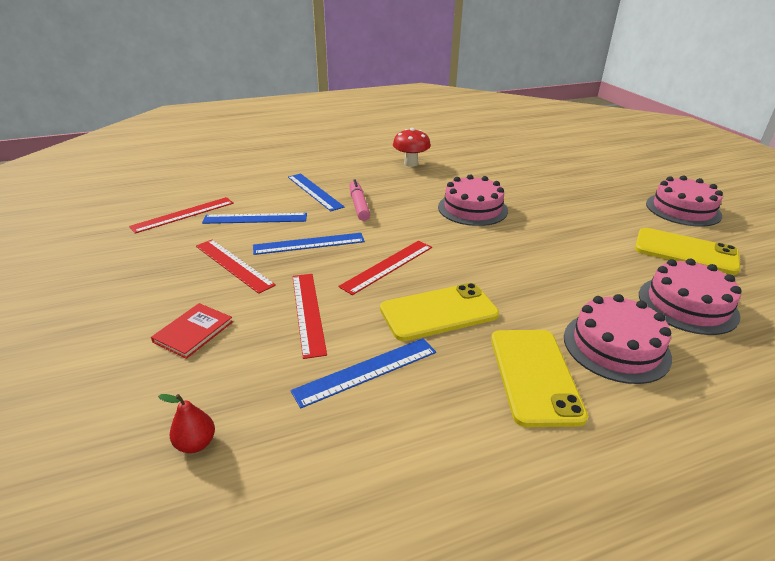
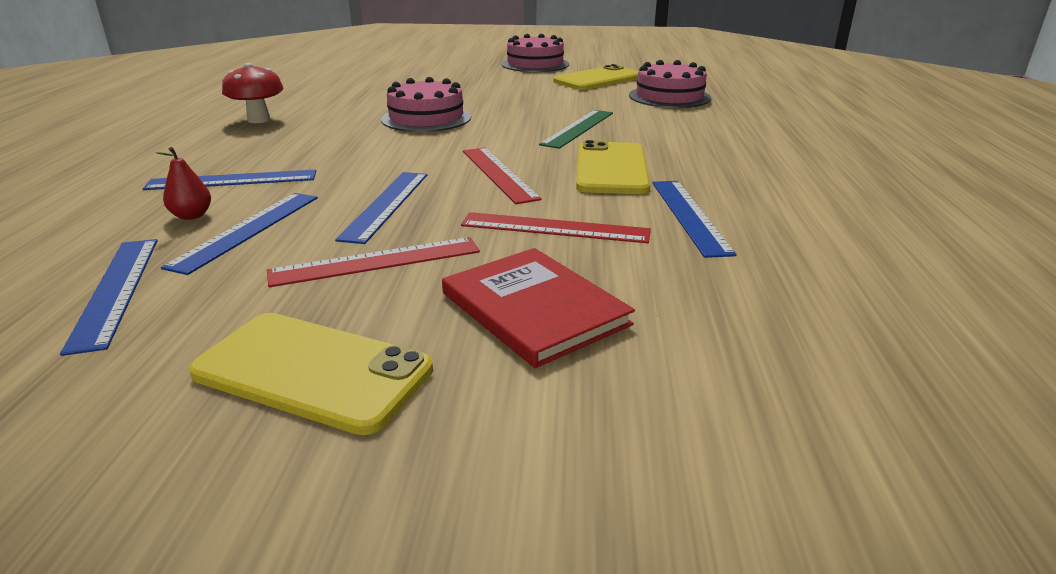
camera: 65 degrees left, 5 degrees down
red ruler [129,197,234,234] -> blue ruler [60,239,157,356]
red book [151,303,233,359] -> red book [442,248,635,368], size x1.54
red pear [158,394,215,453] -> red pear moved to [156,147,211,220]
pink marker [350,180,370,221] -> none
yellow phone [491,330,588,427] -> yellow phone moved to [189,313,433,435]
pink cake [564,294,672,384] -> none
none -> green ruler [539,110,613,149]

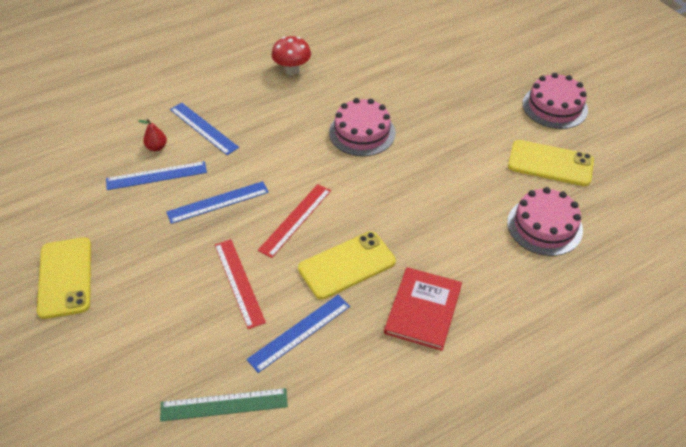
camera: 55 degrees right, 20 degrees up
blue ruler [60,239,157,356] -> none
red ruler [267,237,480,287] -> none
red book [442,248,635,368] -> red book moved to [384,267,462,351]
green ruler [539,110,613,149] -> green ruler moved to [160,388,288,421]

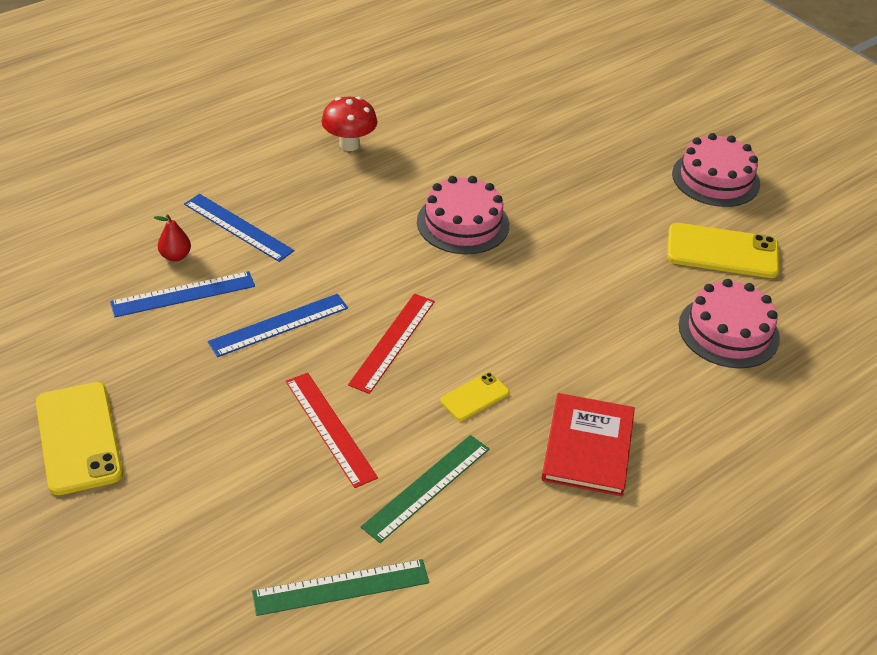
camera: 10 degrees left, 5 degrees down
blue ruler [246,295,350,373] -> green ruler [361,435,489,543]
yellow phone [298,231,396,299] -> yellow phone [440,372,510,421], size x0.53

